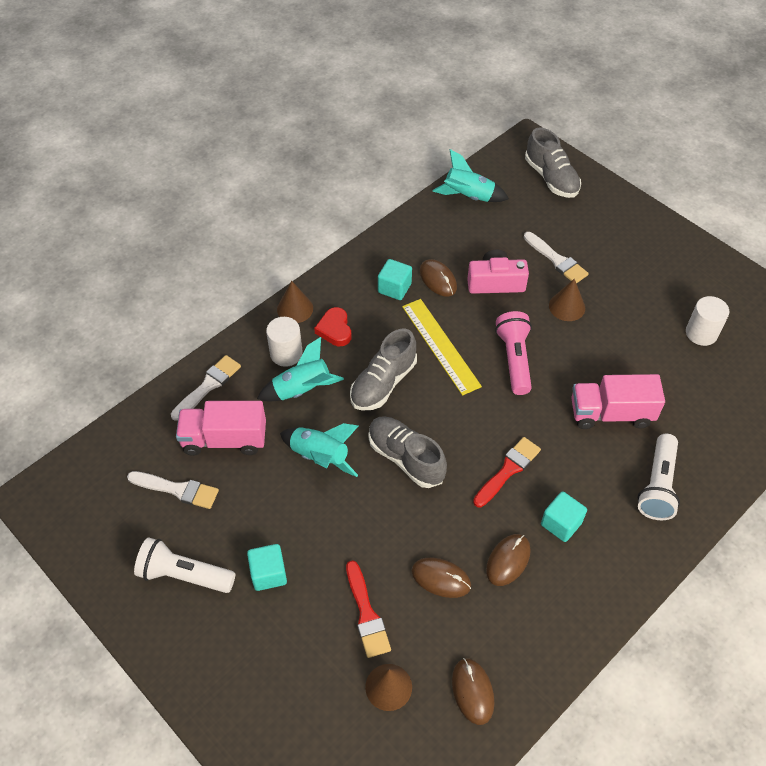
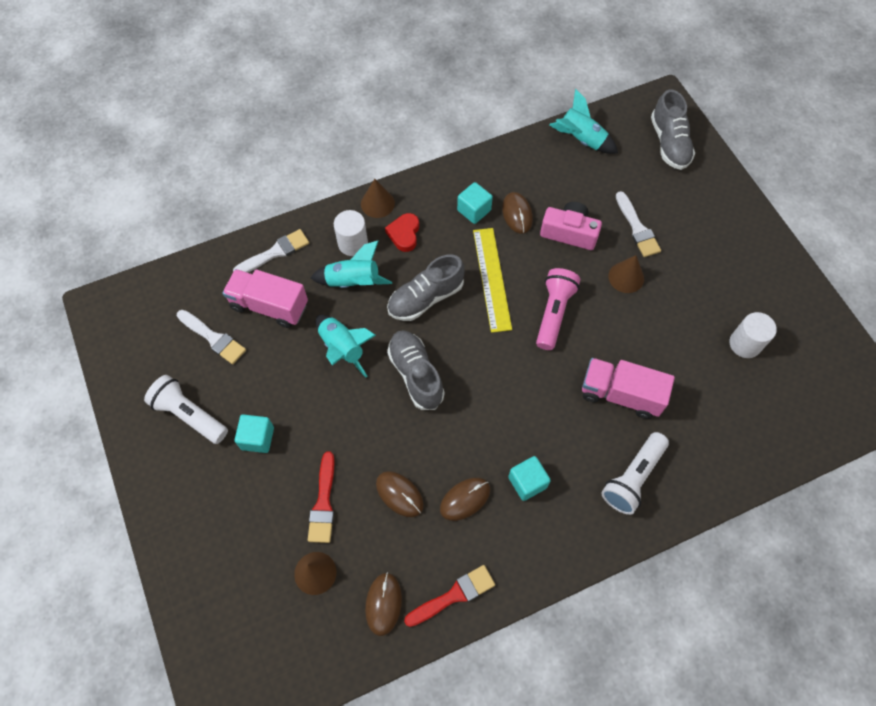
camera: 20 degrees right, 10 degrees up
red brush [473,437,541,507] -> red brush moved to [404,565,495,627]

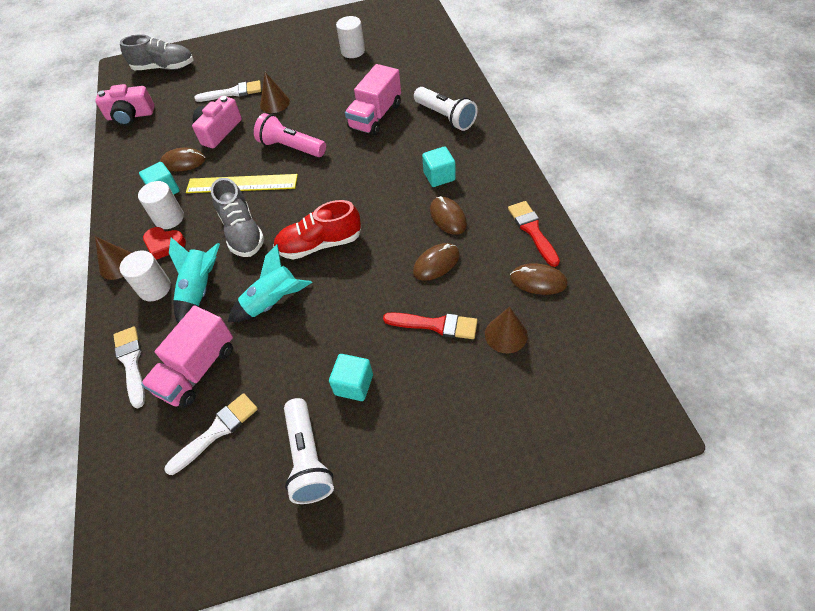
camera: 75 degrees left, 10 degrees down
white flashlight [144,375,228,444] -> white flashlight turned 60 degrees counterclockwise [284,398,334,504]
grey shoe [387,330,445,410] -> red shoe [273,200,361,260]
turquoise rocket [549,89,618,154] -> pink camera [95,84,155,126]
none -> white cylinder [138,181,184,229]

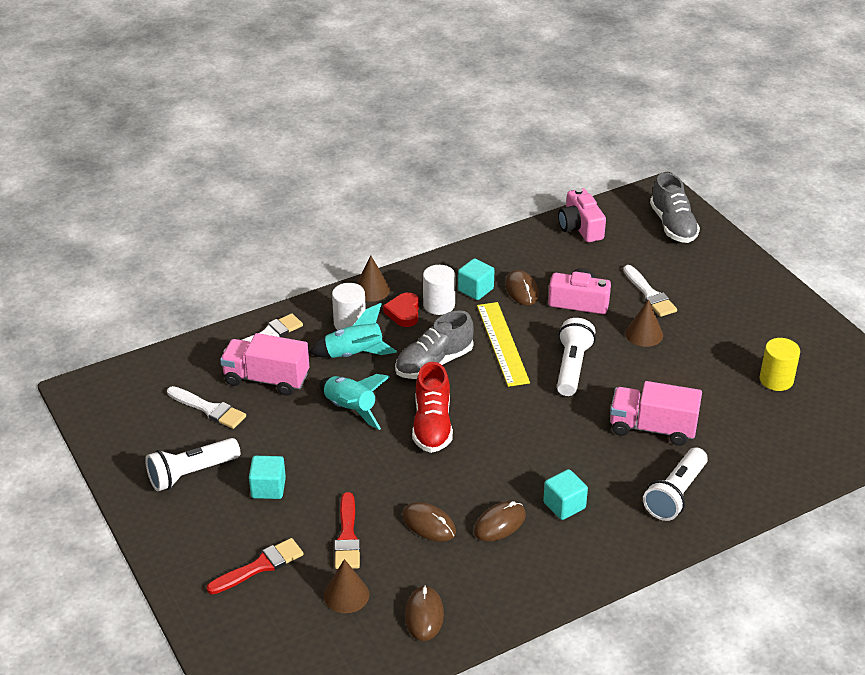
camera: 70 degrees right, 15 degrees down
pink flashlight [254,113,326,157] -> white flashlight [557,318,596,396]
red shoe [273,200,361,260] -> red shoe turned 150 degrees counterclockwise [412,362,453,453]
white cylinder [336,16,365,58] -> yellow cylinder [760,338,800,391]
red brush [508,201,560,267] -> red brush moved to [207,538,304,594]

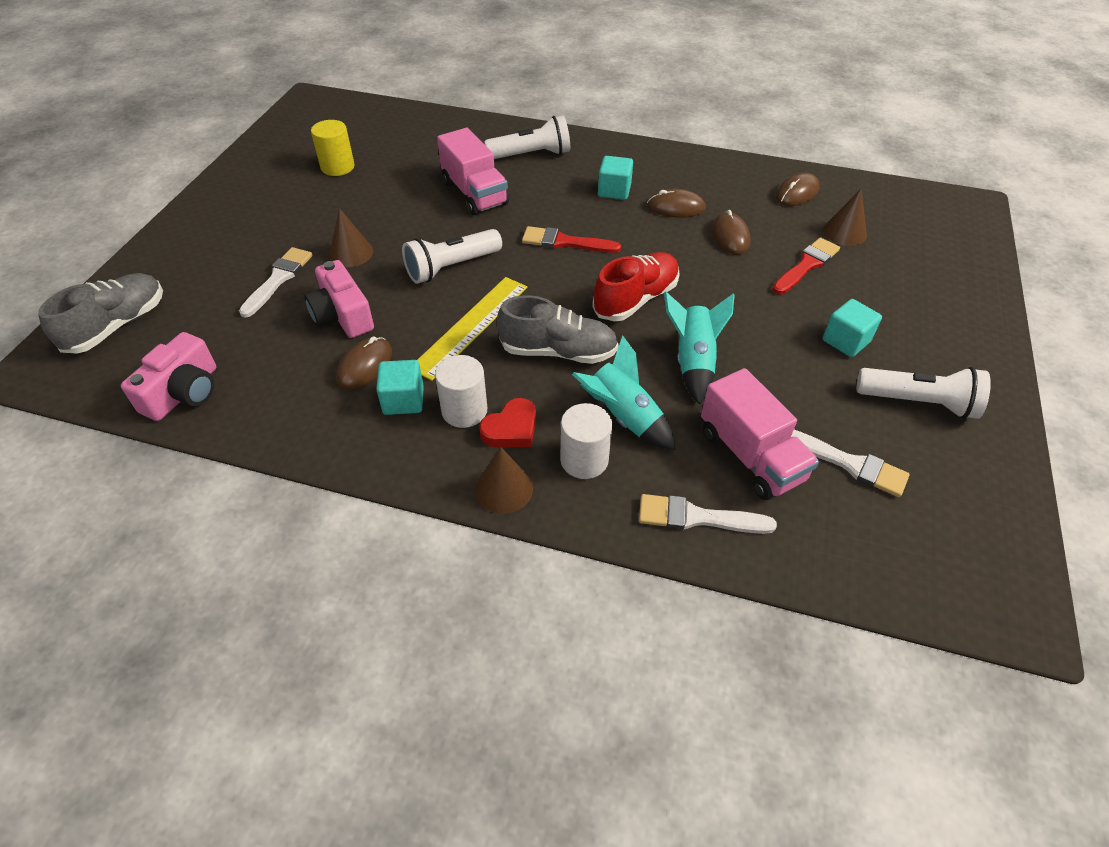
camera: 135 degrees left, 10 degrees up
white brush [167,386,246,429] -> white brush turned 135 degrees clockwise [791,430,910,497]
red brush [207,538,304,594] -> red brush moved to [522,226,621,253]

